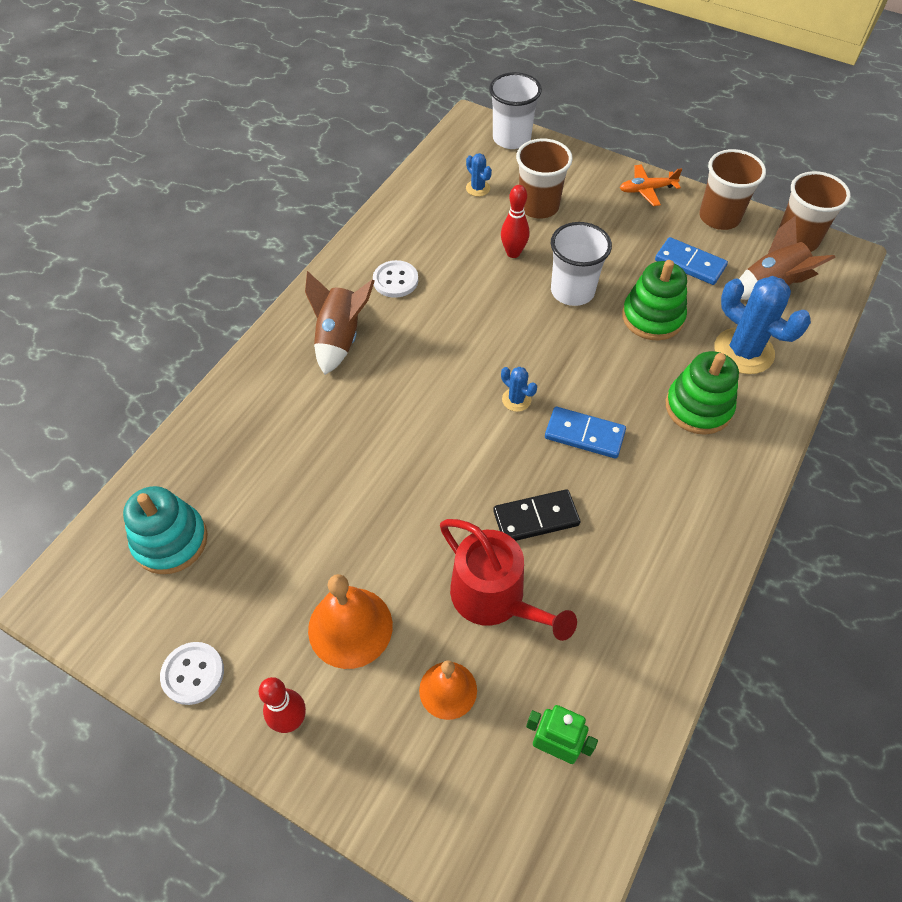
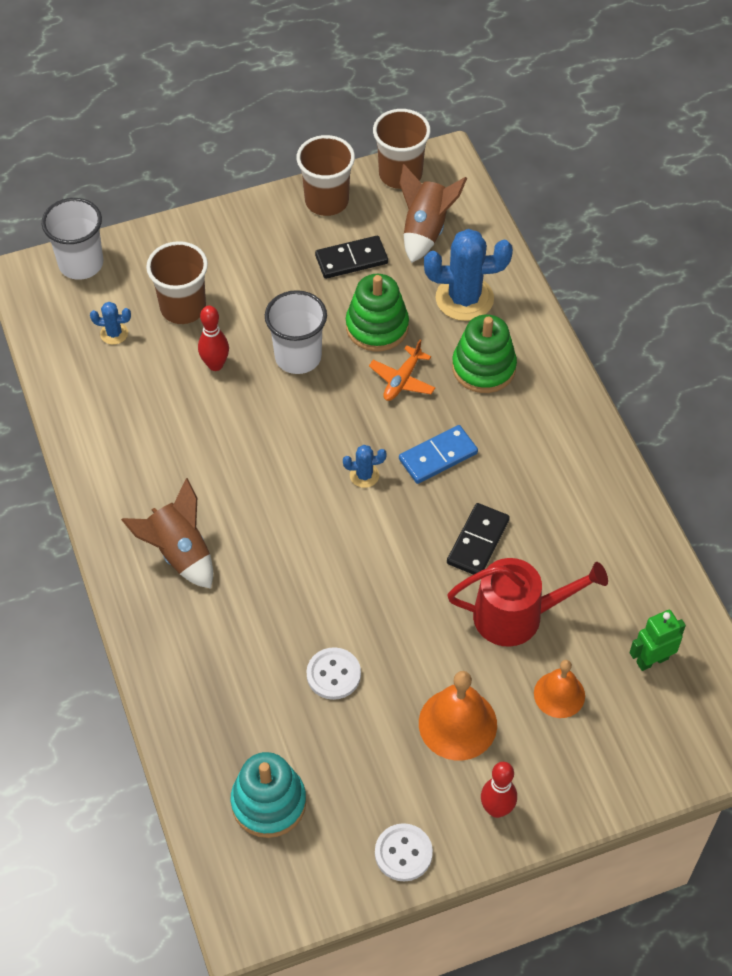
camera: 50 degrees left, 0 degrees up
white button [373,260,418,298] -> white button moved to [306,647,361,700]
orange plane [620,164,682,206] -> orange plane moved to [369,340,435,401]
blue domino [655,237,728,285] -> black domino [315,236,388,279]

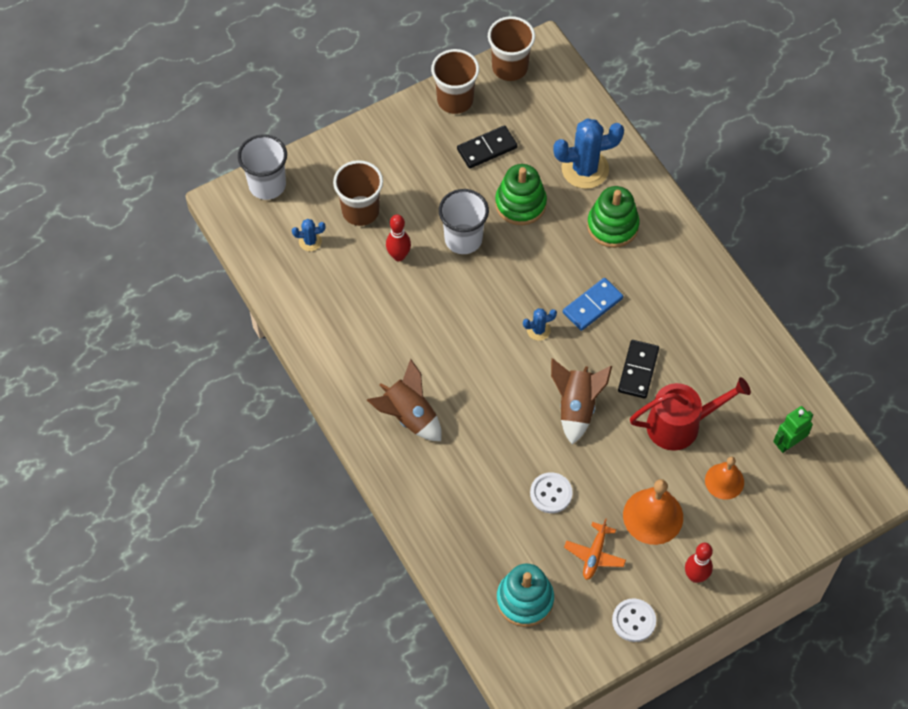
camera: 10 degrees left, 5 degrees up
orange plane [369,340,435,401] -> orange plane moved to [564,518,626,580]
brown rocket [399,164,467,263] -> brown rocket moved to [551,358,612,445]

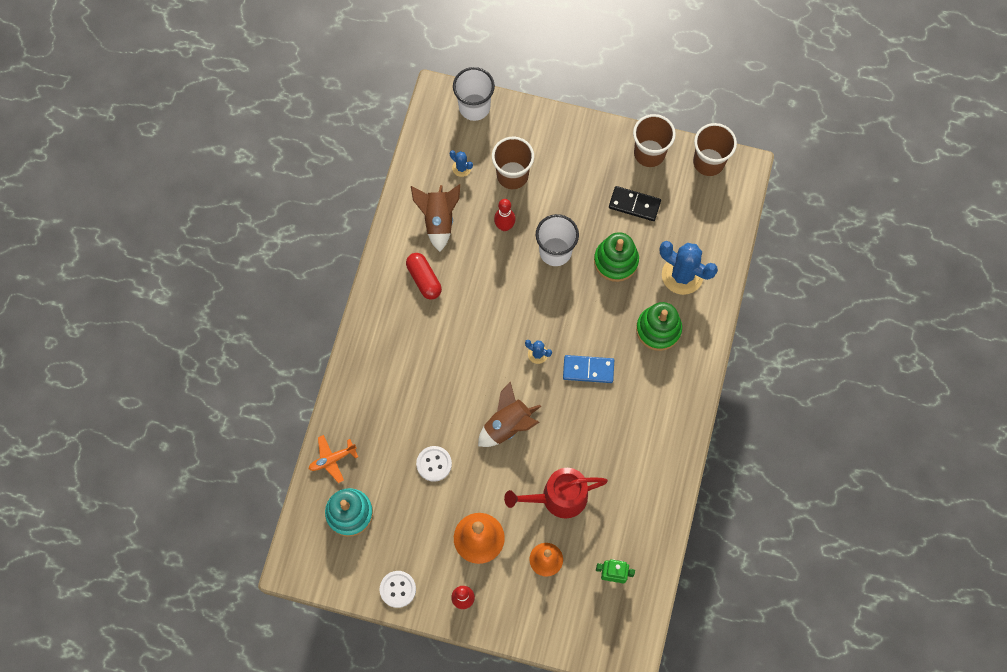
camera: 45 degrees right, 10 degrees up
brown rocket [367,359,442,441] -> brown rocket moved to [411,184,460,252]
orange plane [564,518,626,580] -> orange plane moved to [309,435,358,483]
black domino [618,340,659,399] -> none
red watering can [630,377,751,451] -> red watering can turned 135 degrees clockwise [504,468,608,518]
none -> red capsule [406,253,442,300]

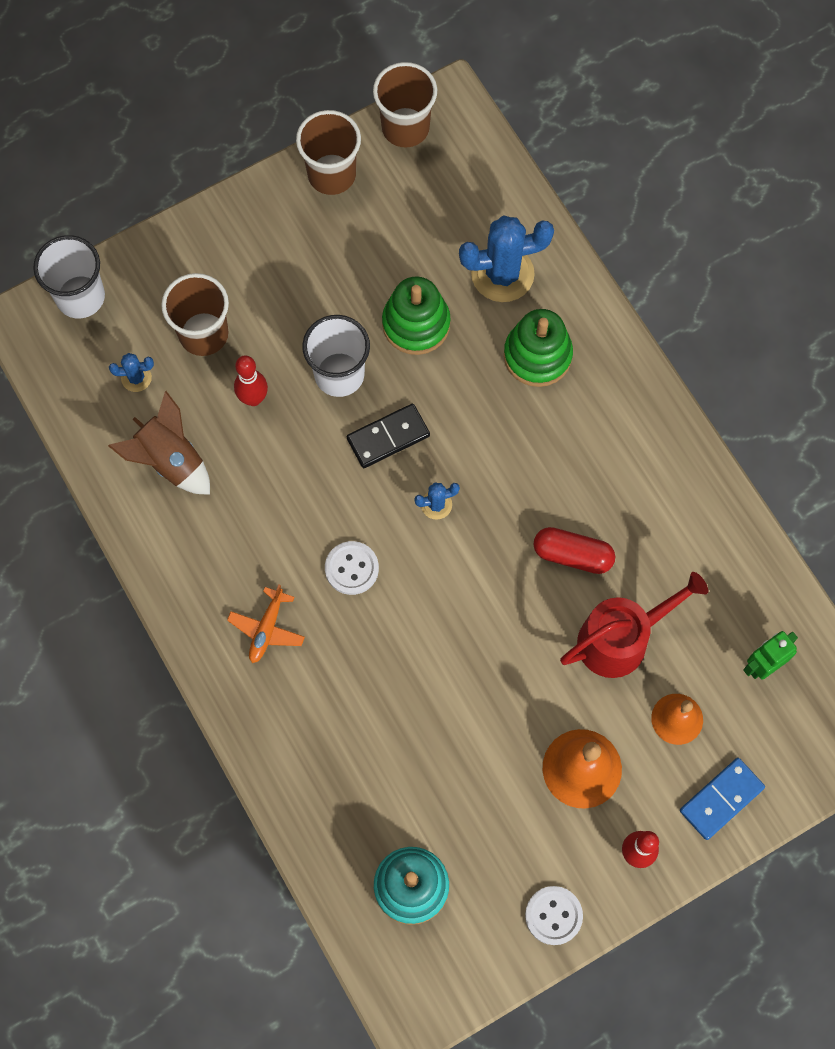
camera: 45 degrees left, 0 degrees up
orange plane [309,435,358,483] -> orange plane moved to [227,584,305,663]
red capsule [406,253,442,300] -> red capsule moved to [533,527,615,574]
white button [416,446,452,482] -> white button moved to [325,541,379,595]
brown rocket [478,382,541,447] -> none
red watering can [504,468,608,518] -> red watering can turned 150 degrees counterclockwise [560,572,708,678]
blue domino [563,355,614,383] -> blue domino moved to [680,758,765,840]
black domino [609,186,661,221] -> black domino moved to [347,404,430,468]

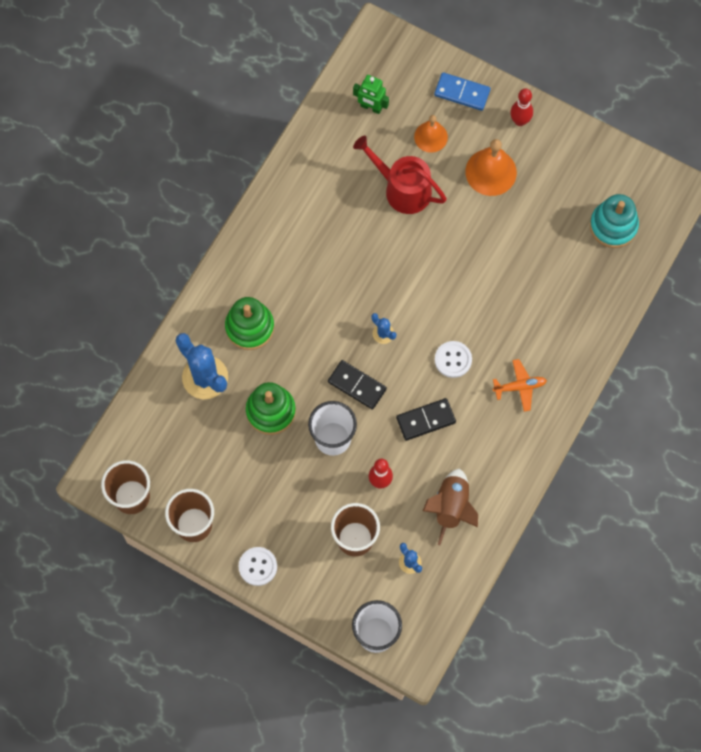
camera: 120 degrees left, 0 degrees up
white button [525,886,583,945] -> white button moved to [238,547,277,586]
red capsule [533,527,615,574] -> none
none -> black domino [396,398,456,441]

